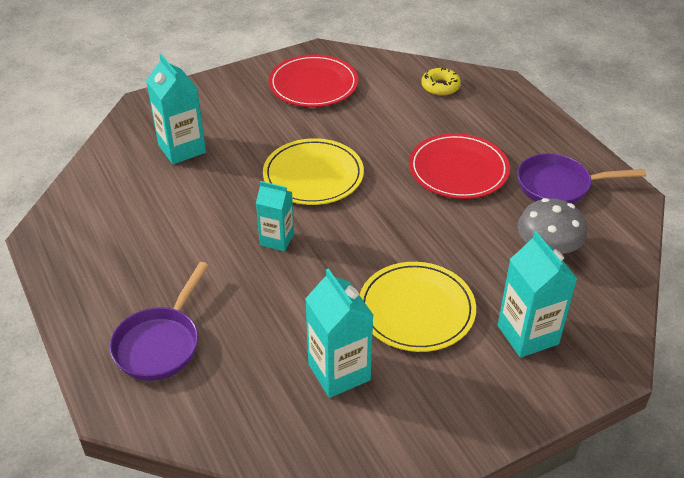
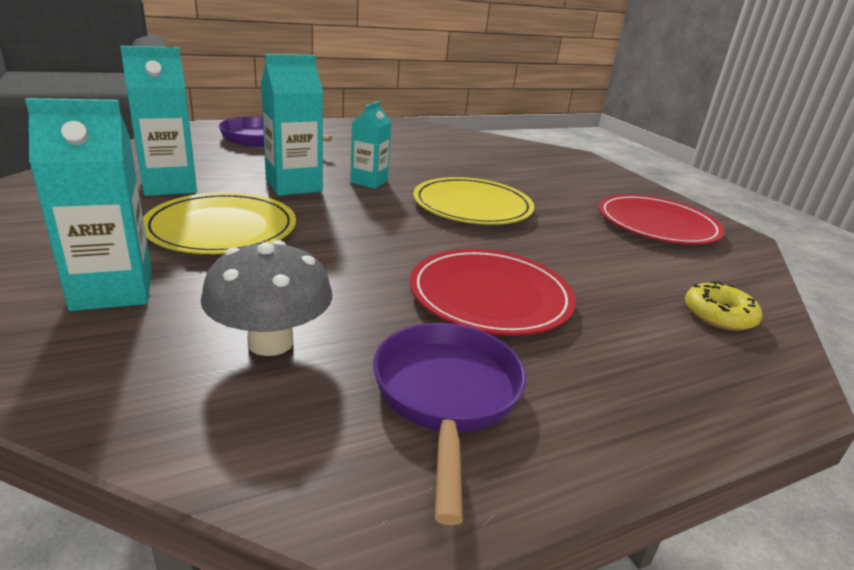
camera: 90 degrees right, 15 degrees down
turquoise carton [146,54,206,164] -> turquoise carton moved to [261,54,323,196]

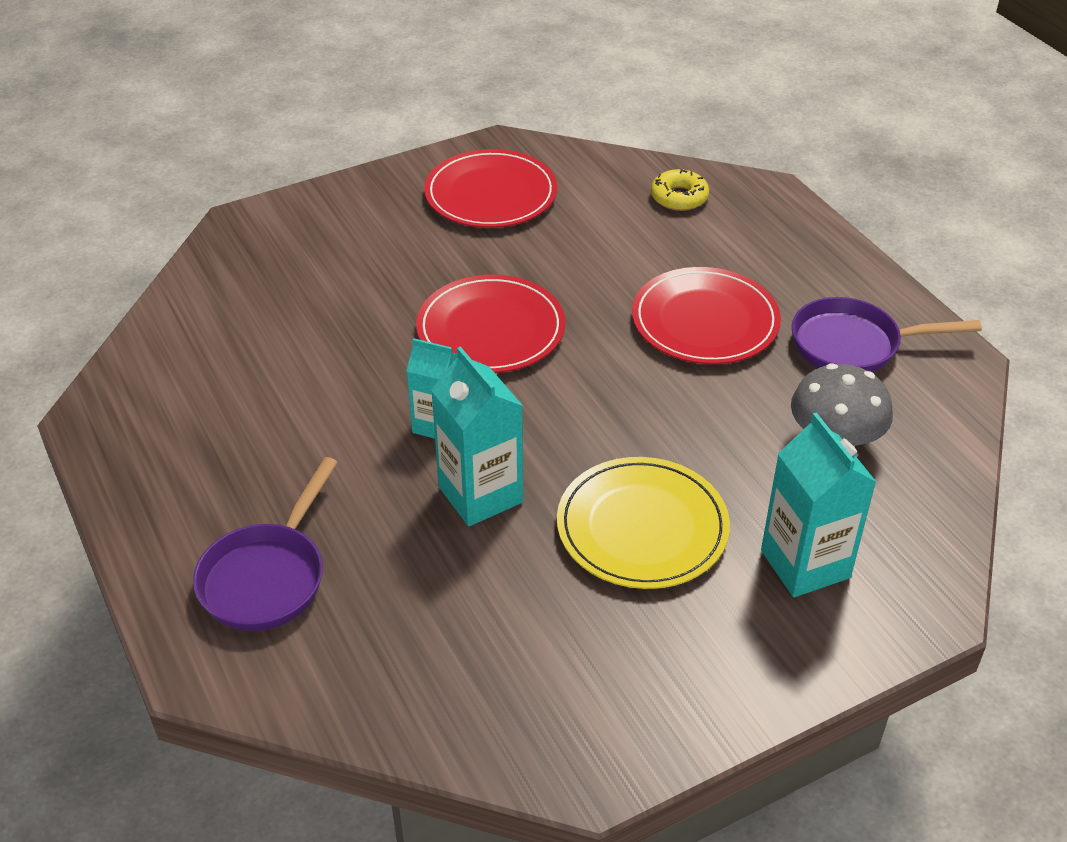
camera: 90 degrees left, 15 degrees up
turquoise carton [120,46,197,196] -> none
yellow plate [413,177,534,225] -> red plate [416,275,565,373]

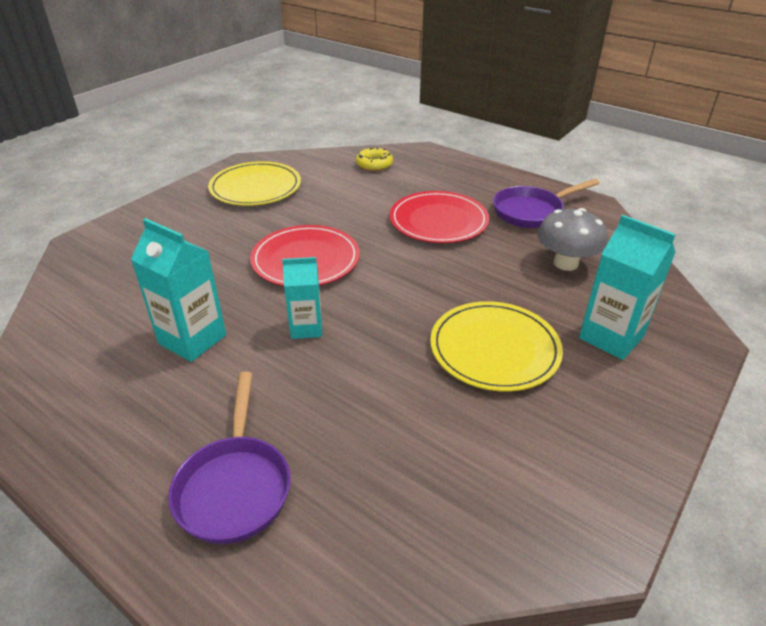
camera: 25 degrees left, 5 degrees down
red plate [424,149,557,228] -> yellow plate [208,161,301,206]
turquoise carton [431,346,523,526] -> turquoise carton moved to [131,218,226,362]

